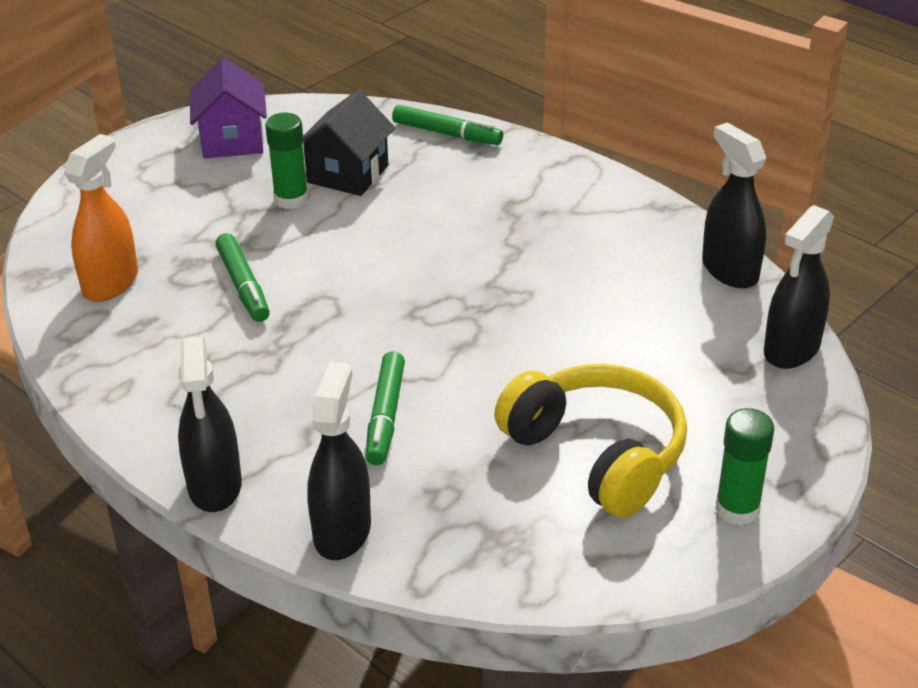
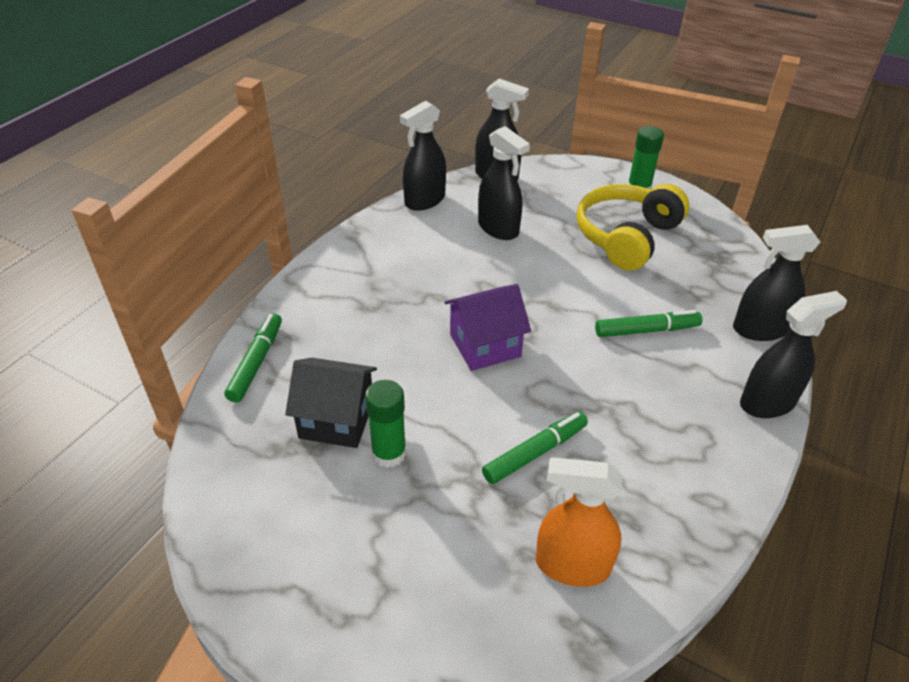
camera: 105 degrees left, 5 degrees up
purple house [190,57,267,158] -> purple house moved to [444,284,531,371]
none -> black spray bottle [478,126,530,240]

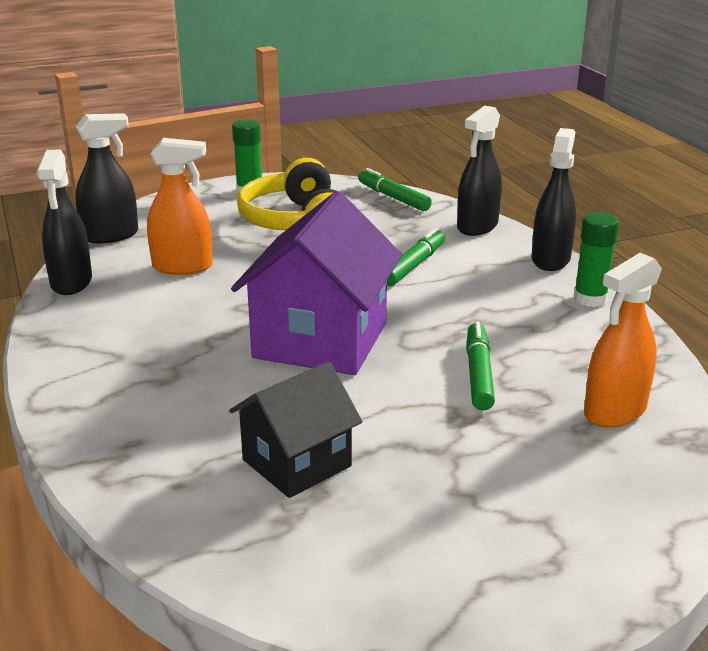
camera: 50 degrees left, 15 degrees down
green marker [224,313,282,402] -> green marker moved to [358,168,432,211]
green glue stick [365,380,406,468] -> green glue stick moved to [574,212,619,307]
purple house [444,284,531,371] -> purple house [231,191,402,375], size x1.64
black spray bottle [478,126,530,240] -> orange spray bottle [147,138,212,275]

